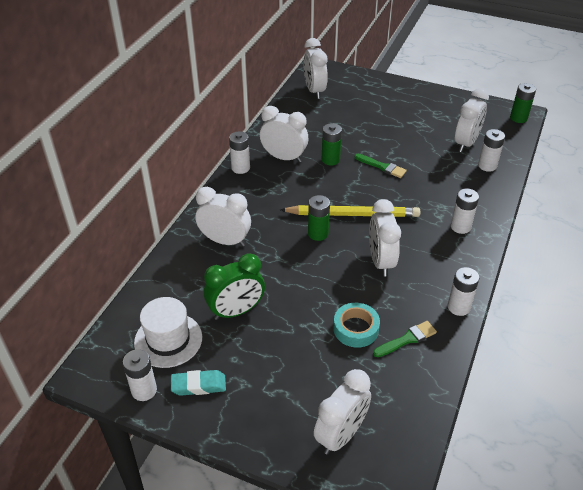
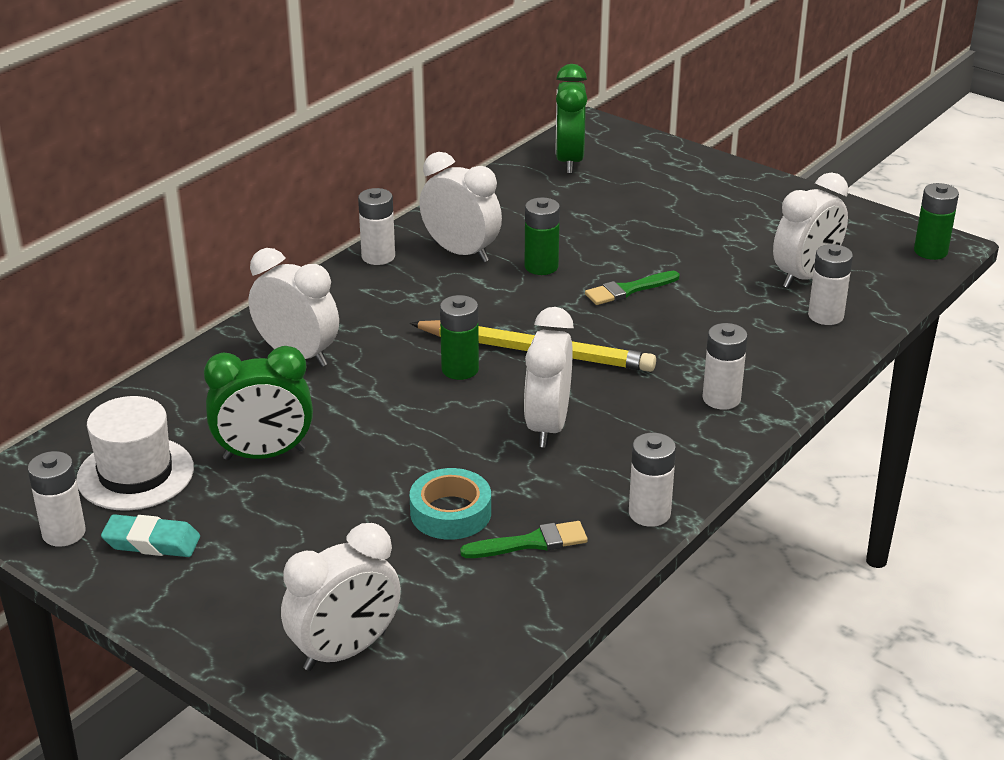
camera: 15 degrees right, 10 degrees down
white clock [303,38,328,99] -> green clock [555,64,587,174]
green brush [355,154,407,178] -> green brush turned 105 degrees clockwise [585,271,680,305]

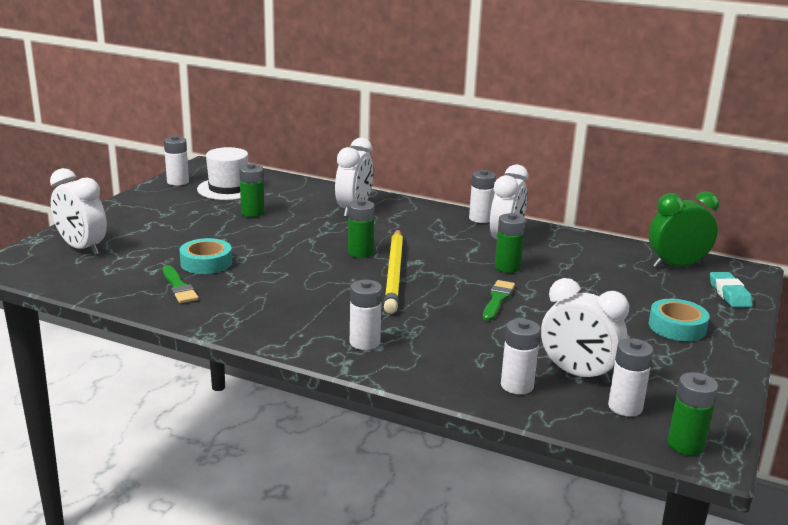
camera: 75 degrees right, 10 degrees down
turquoise eraser [101,514,200,557] -> turquoise eraser moved to [710,272,753,308]
green clock [204,346,313,460] -> green battery [239,163,264,217]
white clock [524,307,574,448] -> none
green brush [585,271,680,305] -> green brush turned 60 degrees clockwise [483,280,515,321]
white battery [629,433,676,527] -> white battery moved to [608,338,653,417]
none -> turquoise tape [648,299,710,341]

